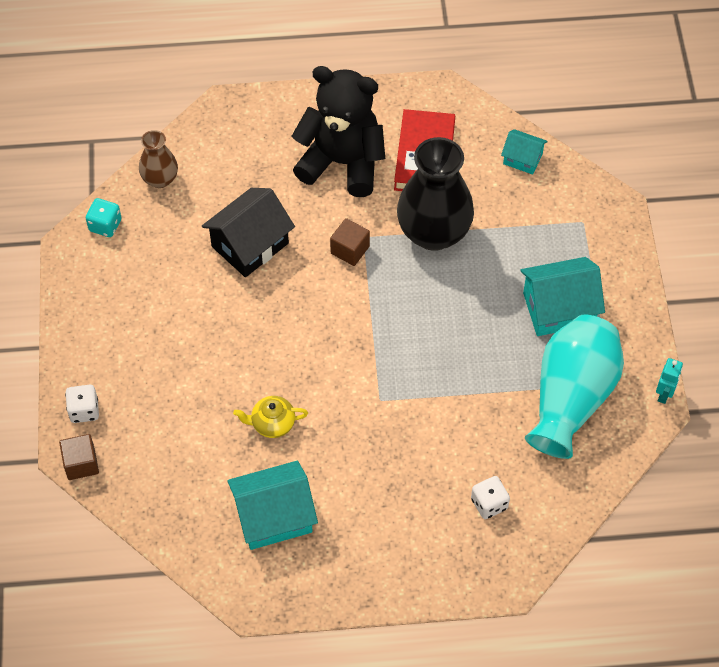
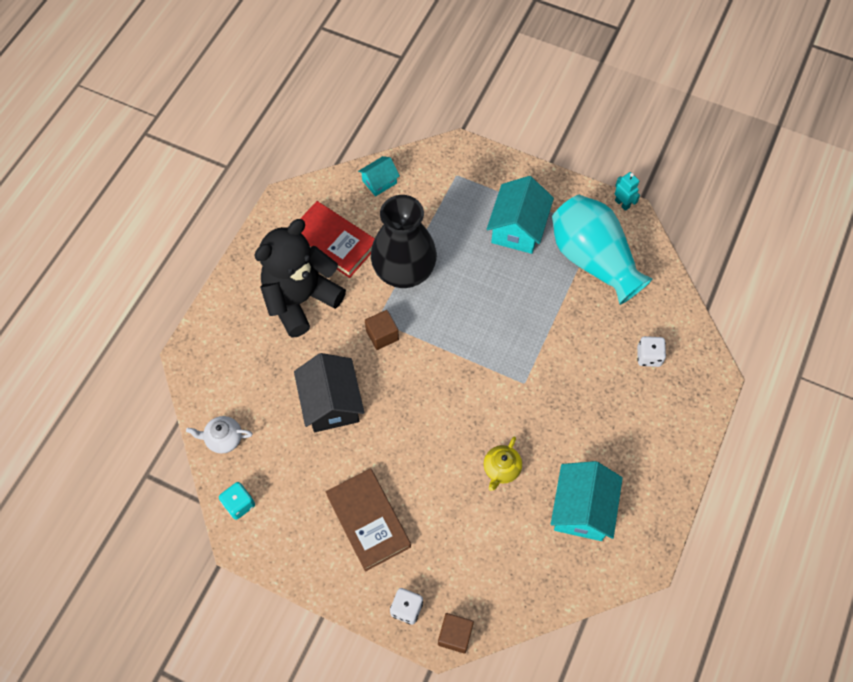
camera: 60 degrees left, 5 degrees up
brown vase [139,130,178,188] -> white teapot [186,416,253,454]
none -> brown book [326,468,411,572]

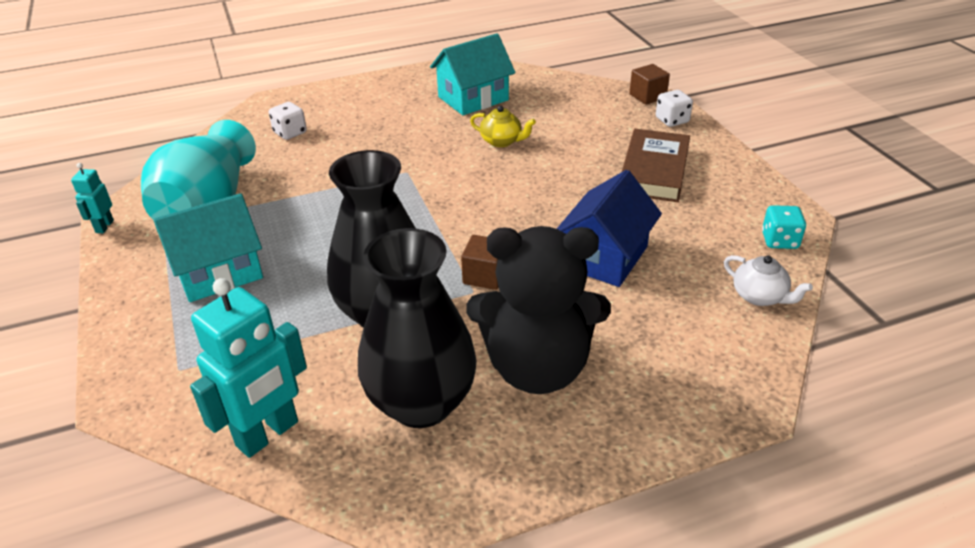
camera: 135 degrees left, 25 degrees down
black house [294,353,364,432] -> blue house [557,170,662,287]
red book [300,201,375,278] -> black vase [358,228,477,428]
turquoise house [358,156,400,197] -> turquoise robot [190,278,307,458]
yellow teapot [484,437,522,491] -> yellow teapot turned 45 degrees clockwise [470,106,536,147]

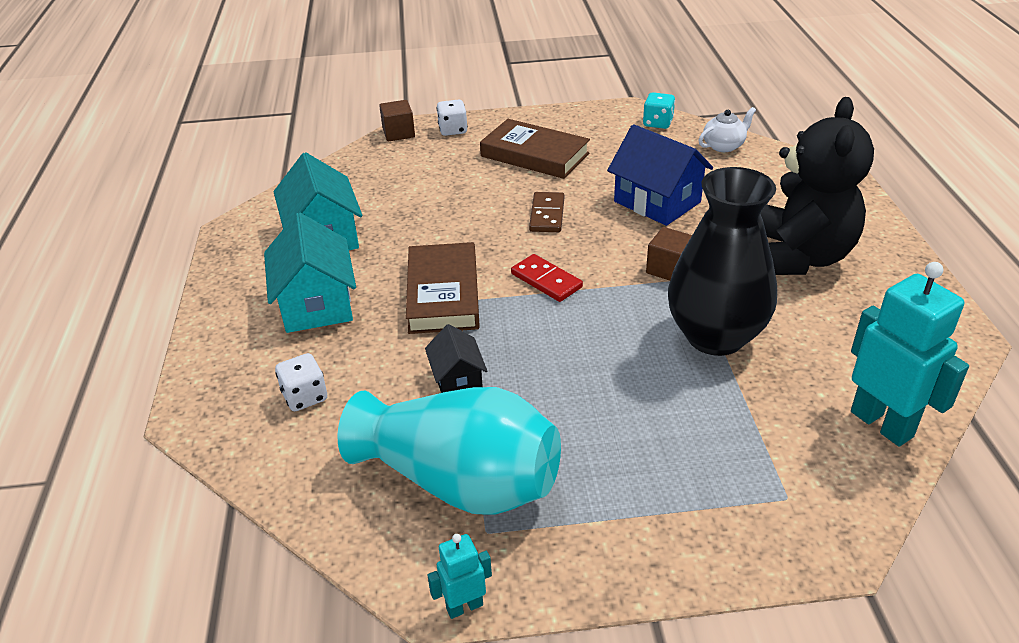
camera: 75 degrees left, 0 degrees up
turquoise robot [71,163,114,233] -> turquoise robot turned 135 degrees clockwise [428,534,492,619]
turquoise house [153,193,263,302] -> turquoise house moved to [264,212,356,333]
black vase [358,228,477,428] -> none
yellow teapot [470,106,536,147] -> none
none -> brown book [406,242,480,334]
none -> black house [425,324,487,393]
none -> red domino [511,254,583,302]
none -> brown domino [529,192,564,232]

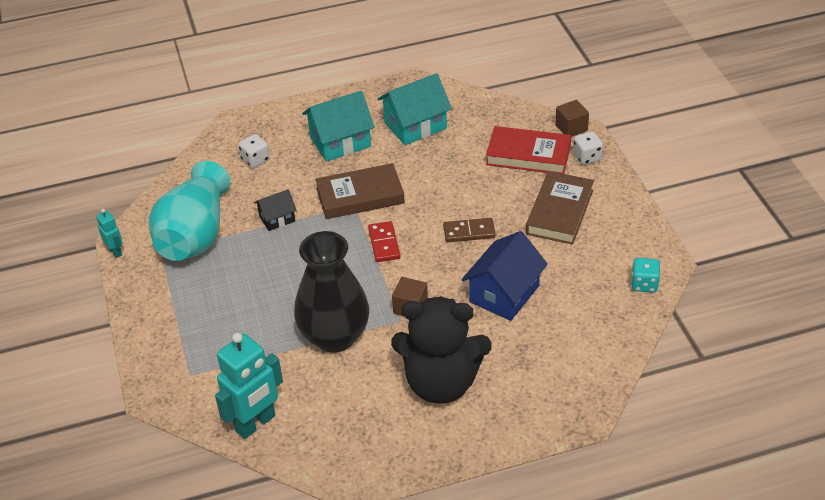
camera: 80 degrees right, 5 degrees up
red domino [511,254,583,302] -> red domino turned 45 degrees counterclockwise [368,221,400,262]
white teapot [699,107,756,152] -> none
none -> red book [486,126,571,174]

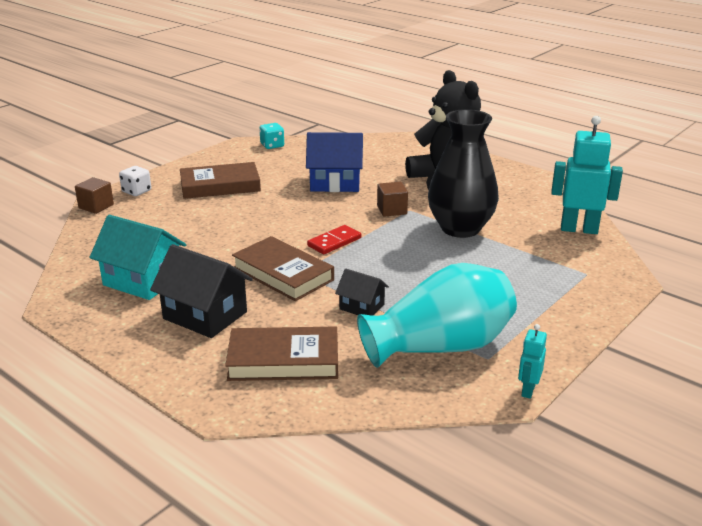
camera: 125 degrees left, 15 degrees down
white dice [238,134,270,168] -> brown book [225,327,338,381]
turquoise house [302,91,375,162] -> black house [150,244,253,338]
brown domino [443,218,496,242] -> none
red book [486,126,571,174] -> none

